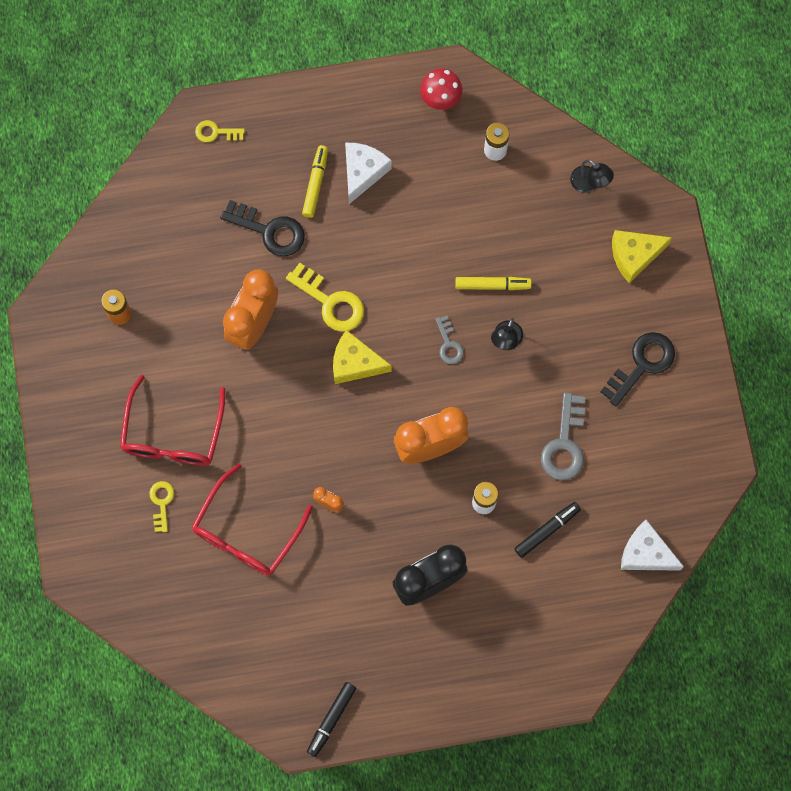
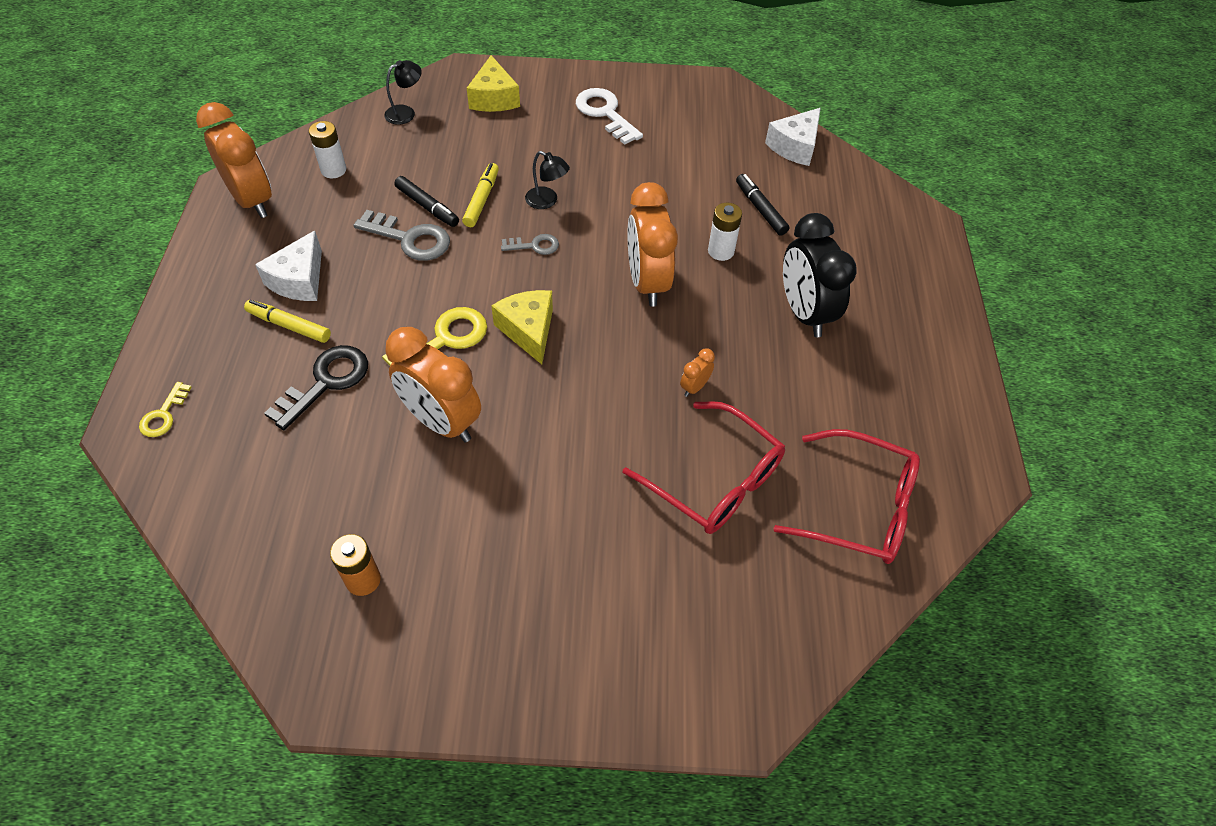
camera: 80 degrees left, 20 degrees down
red glasses [120,375,225,466] -> red glasses moved to [774,429,920,564]
yellow key [149,481,174,532] -> none
black marker [307,682,356,757] -> black marker moved to [394,176,459,227]
yellow cheese [333,330,392,384] -> yellow cheese turned 135 degrees clockwise [491,290,553,364]
white cheese [345,143,392,204] -> white cheese turned 105 degrees counterclockwise [255,231,322,301]
red mushroom [420,68,463,110] -> orange clock [196,102,272,218]
grey key [541,392,585,480] -> grey key moved to [353,210,450,261]
black key [601,332,675,406] -> white key [576,88,643,145]

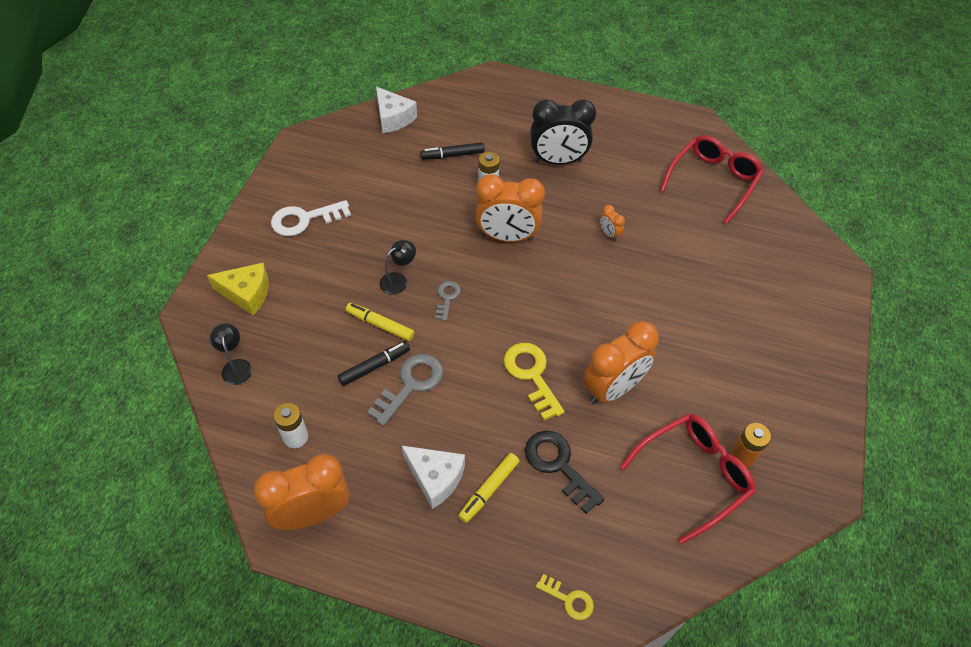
camera: 75 degrees left, 0 degrees up
yellow cheese [491,290,553,364] -> none
red glasses [623,401,785,534] -> red glasses moved to [620,414,756,544]

